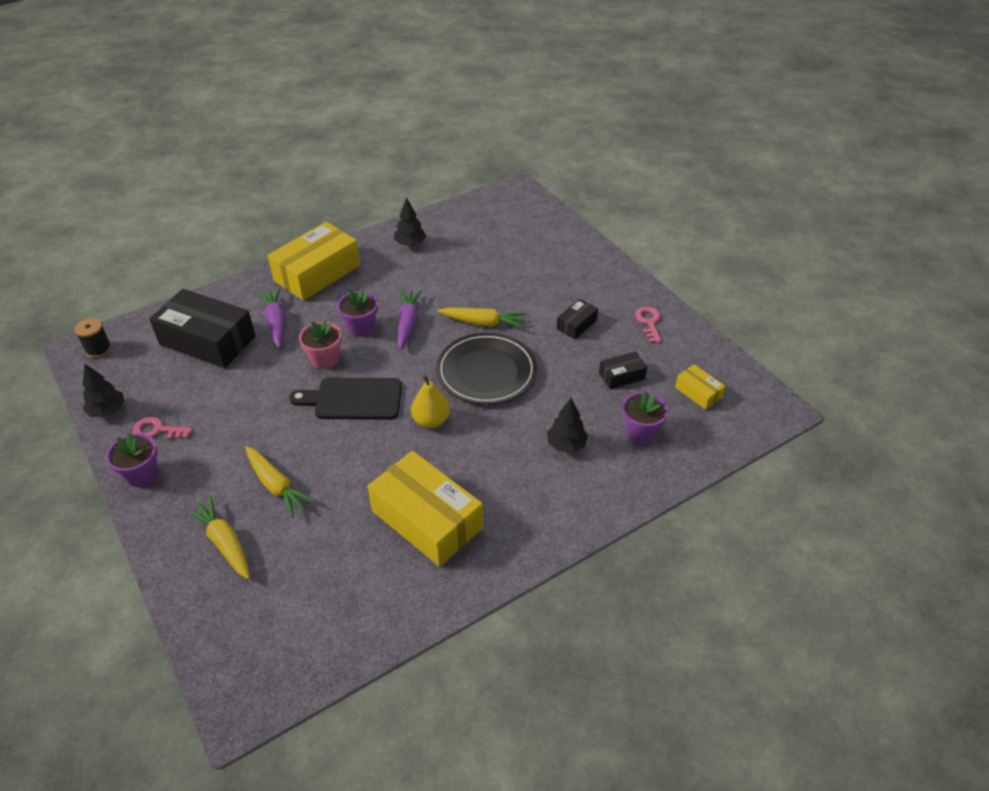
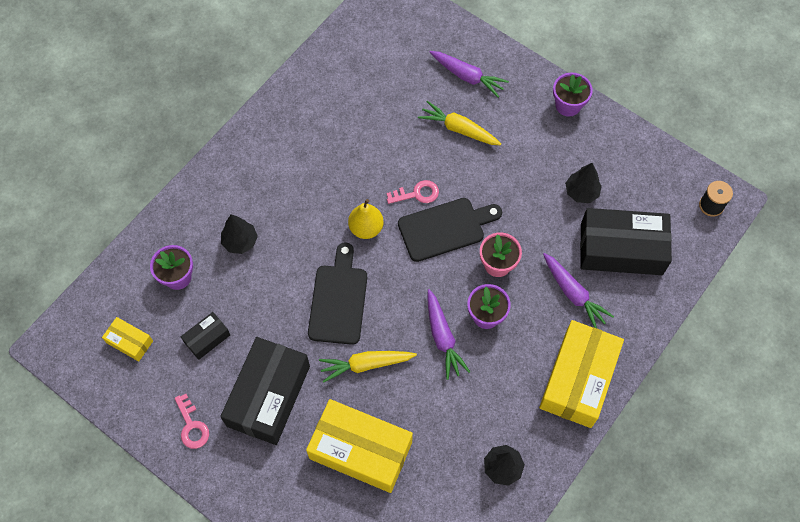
camera: 160 degrees right, 20 degrees up
black tree [83,364,125,417] -> black tree moved to [565,163,602,203]
pink key [133,417,192,439] -> pink key moved to [387,180,439,204]
yellow carrot [185,496,250,579] -> purple carrot [430,51,509,97]
yellow box [368,451,483,567] -> yellow box moved to [306,399,413,493]
black plate [436,333,537,405] -> black cutting board [308,242,367,345]
black box [557,299,598,339] -> black box [220,337,310,445], size x2.13

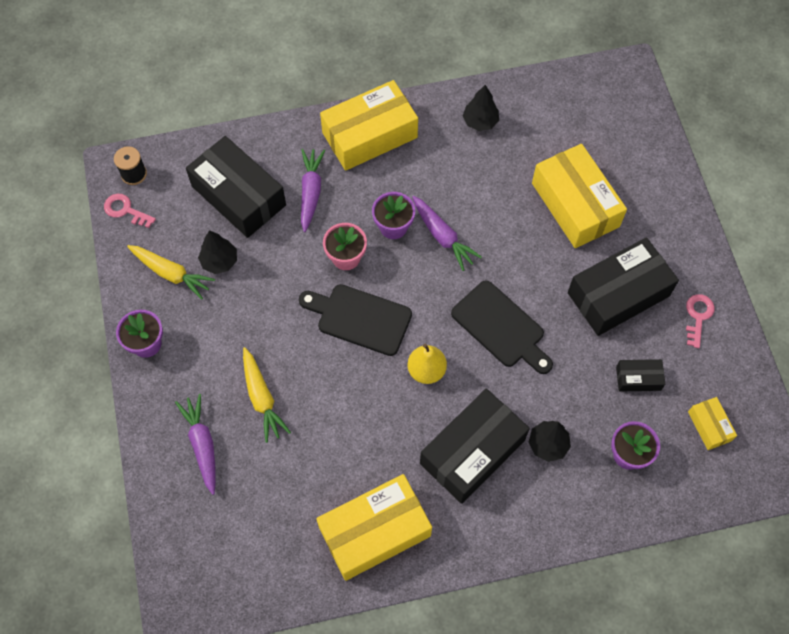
camera: 140 degrees left, 0 degrees up
black cutting board [308,242,367,345] -> black cutting board turned 90 degrees counterclockwise [451,281,553,374]
yellow carrot [319,351,417,383] -> yellow carrot moved to [127,245,215,300]
pink key [387,180,439,204] -> pink key moved to [104,194,156,228]
purple carrot [427,289,470,380] -> purple carrot turned 120 degrees clockwise [412,196,482,271]
none -> yellow box [316,474,432,581]
none -> black box [420,389,530,504]

